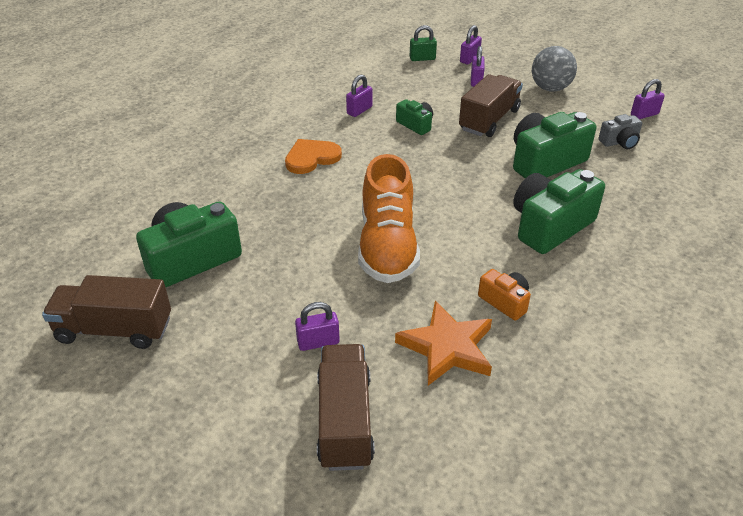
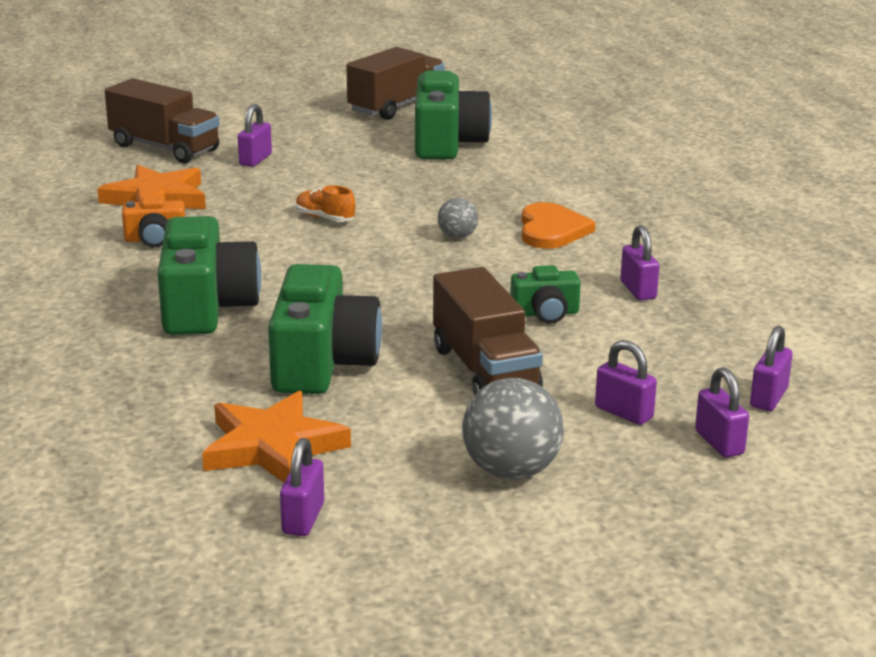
camera: 125 degrees right, 15 degrees down
orange shoe [358,154,420,283] -> orange shoe [296,185,355,222], size x0.40
green padlock [410,25,437,61] -> purple padlock [750,326,793,411]
grey camera [598,114,642,150] -> orange star [202,391,351,483]
none -> grey ball [438,198,478,239]

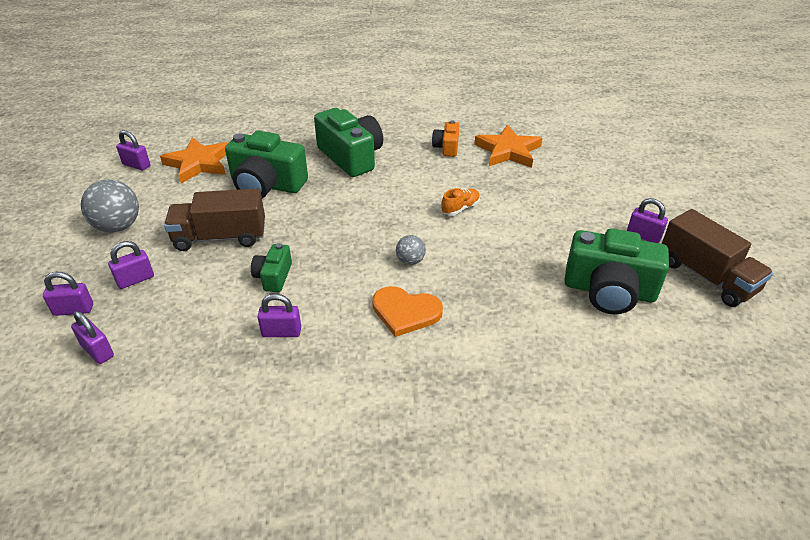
camera: 105 degrees right, 15 degrees up
brown truck [105,78,220,163] -> none
green camera [157,216,261,335] -> green camera turned 135 degrees counterclockwise [314,108,383,177]
purple padlock [238,104,272,167] -> purple padlock moved to [627,198,668,243]

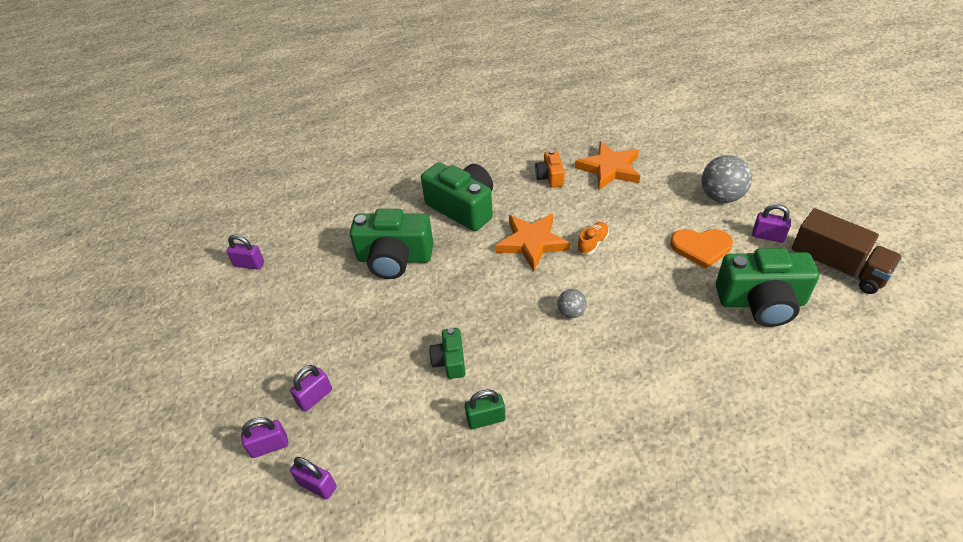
camera: 10 degrees left, 5 degrees up
grey ball [81,179,139,233] -> grey ball moved to [702,155,752,203]
orange star [160,137,228,184] -> orange star moved to [495,214,570,271]
brown truck [164,188,265,251] -> none
purple padlock [258,294,301,337] -> green padlock [465,389,506,429]
orange heart [372,286,443,337] -> orange heart moved to [670,229,733,269]

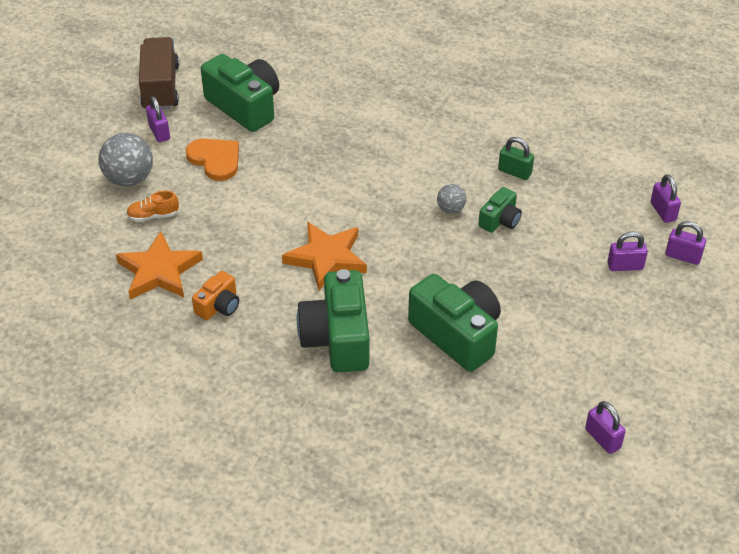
camera: 140 degrees left, 0 degrees up
grey ball [558,289,587,318] -> grey ball moved to [437,184,466,213]
orange shoe [577,222,609,255] -> orange shoe moved to [126,191,179,222]

